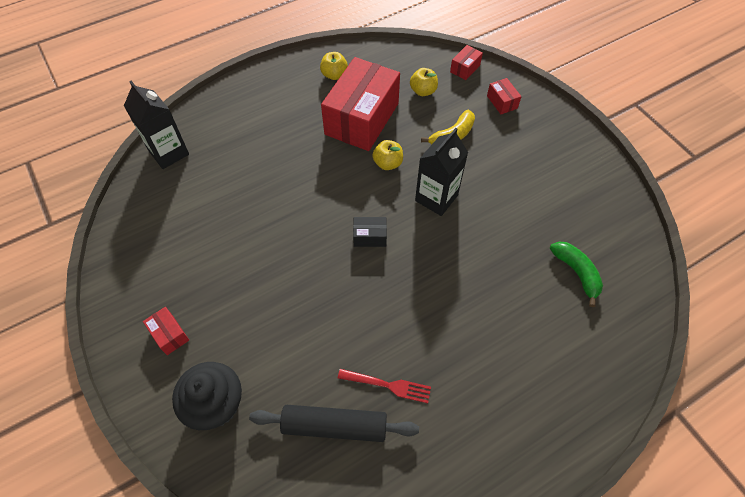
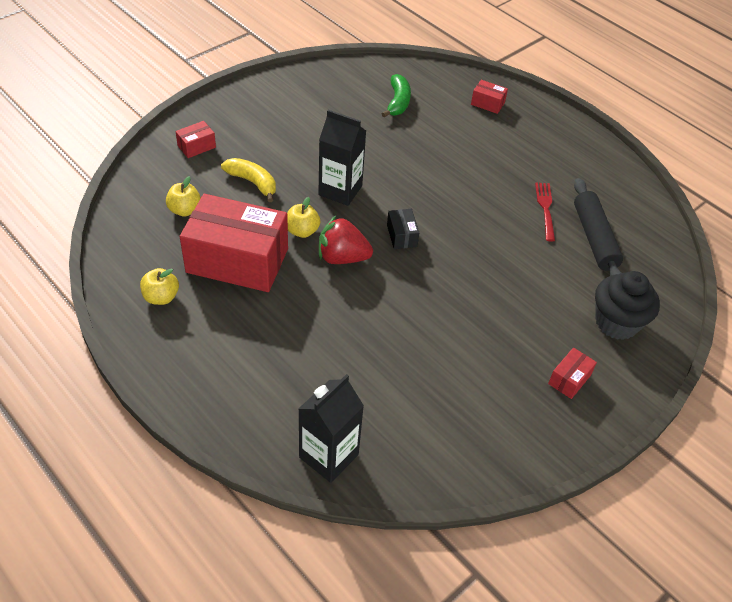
camera: 105 degrees left, 10 degrees down
red box [450,45,483,80] -> red box moved to [471,80,508,114]
green banana [550,242,603,307] -> green banana turned 135 degrees clockwise [382,74,411,117]
none -> red strawberry [319,216,373,264]

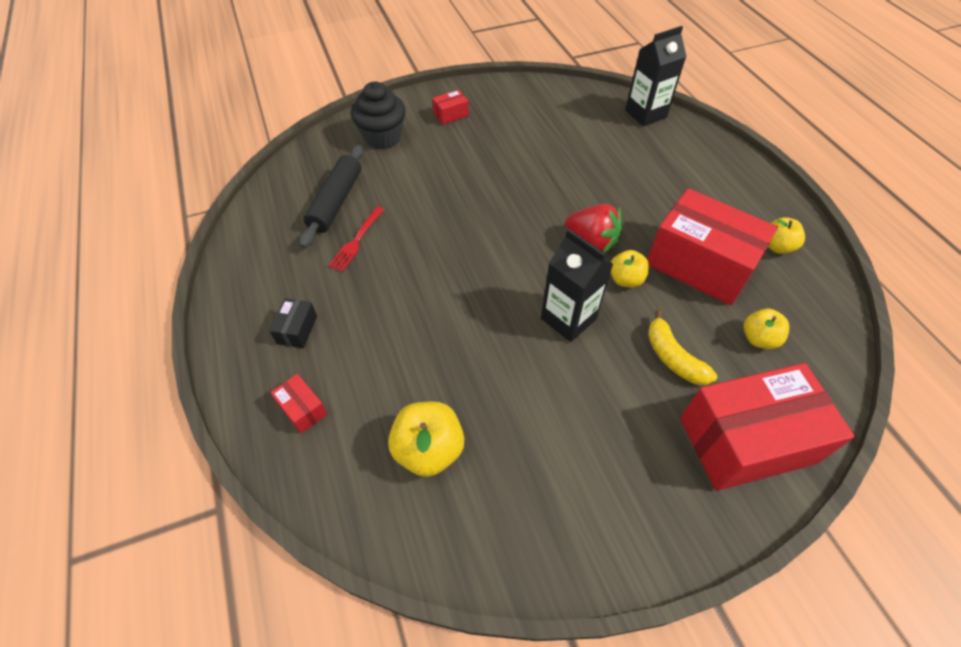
camera: 155 degrees left, 5 degrees up
red box [175,121,216,158] -> red box [680,363,855,491], size x2.45
green banana [382,74,411,117] -> yellow apple [388,401,465,477]
black box [387,209,419,249] -> black box moved to [269,298,317,348]

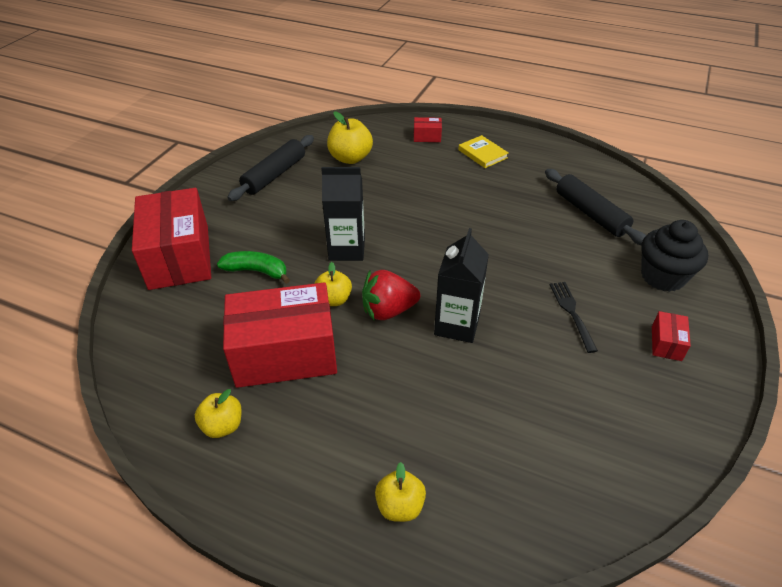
camera: 135 degrees right, 10 degrees down
black box [269,298,317,348] -> yellow book [458,135,509,168]
red fork [328,206,385,272] -> none
black carton [625,26,687,126] -> black carton moved to [434,228,489,343]
yellow banana [648,310,717,385] -> green banana [217,251,290,284]
red box [680,363,855,491] -> red box turned 45 degrees counterclockwise [132,188,211,290]
yellow apple [743,309,789,349] -> yellow apple moved to [375,462,426,522]
none -> black rolling pin [227,135,314,201]
none -> black fork [550,282,598,353]

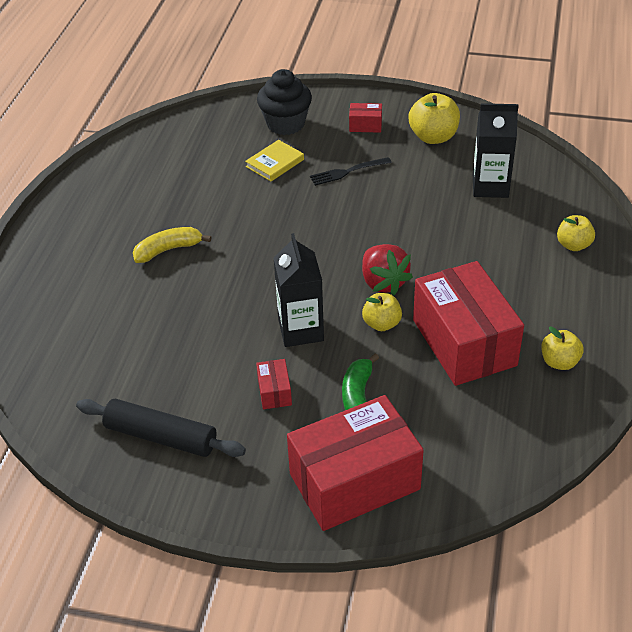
camera: 100 degrees left, 0 degrees up
yellow apple [327,111,373,164] -> yellow apple moved to [408,93,460,144]
red box [414,117,442,142] -> red box moved to [256,359,292,409]
black carton [434,228,489,343] -> black carton moved to [473,103,519,198]
yellow book [458,135,509,168] -> yellow book moved to [245,140,304,181]
black rolling pin [545,169,646,245] -> none
none -> yellow banana [133,227,211,263]

